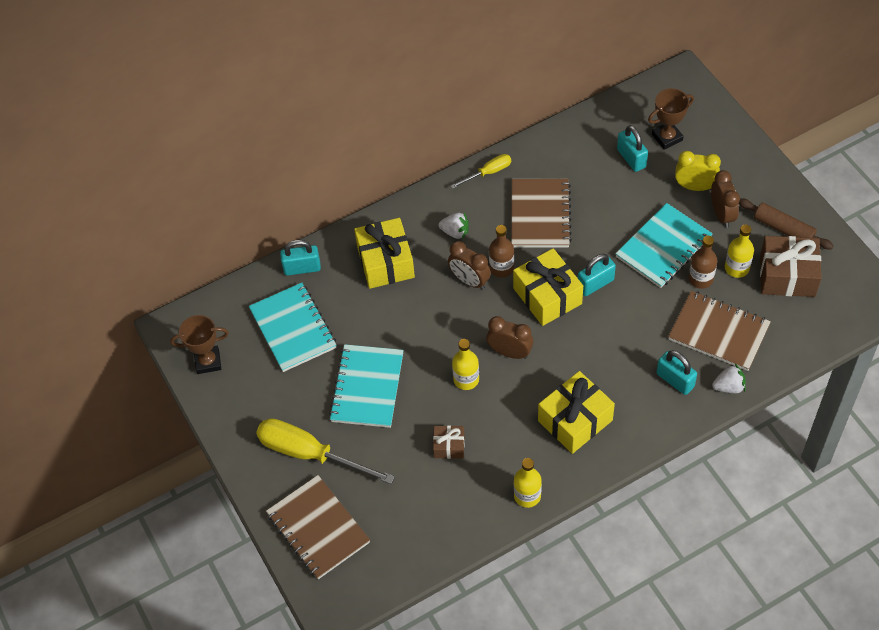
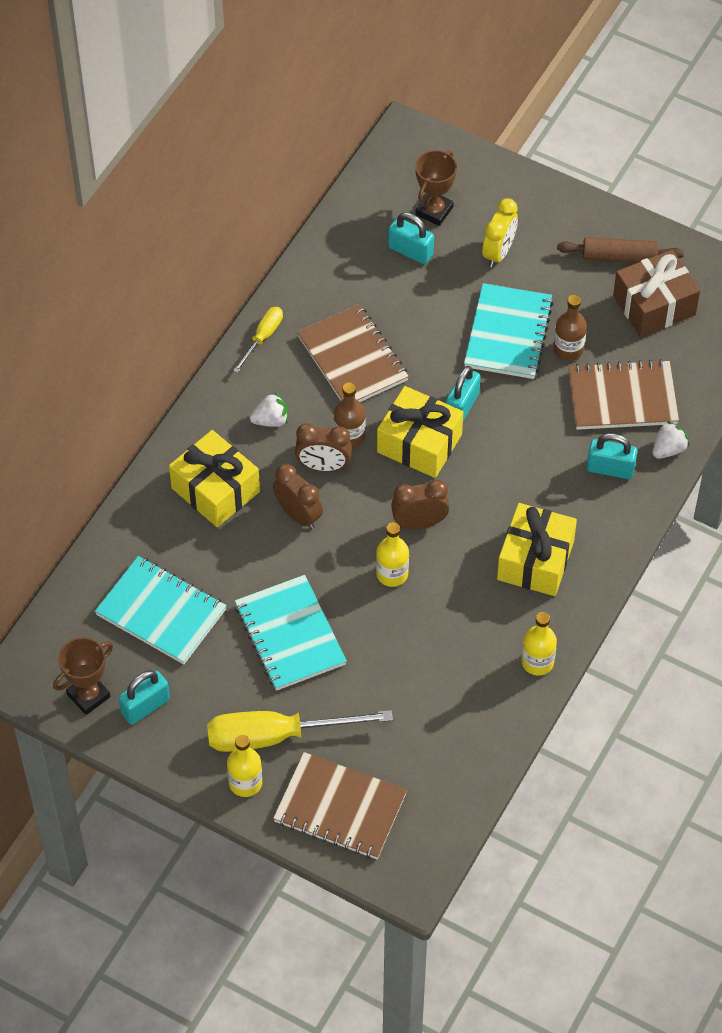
camera: 35 degrees left, 0 degrees up
turquoise padlock [280,240,321,276] -> turquoise padlock moved to [118,670,170,725]
brown gift [433,426,465,459] -> none
yellow clock [675,151,721,191] -> yellow clock turned 135 degrees clockwise [482,198,518,267]
brown clock [711,170,740,228] -> brown clock moved to [273,464,323,529]
yellow bottle [725,225,754,278] -> yellow bottle moved to [227,735,262,797]

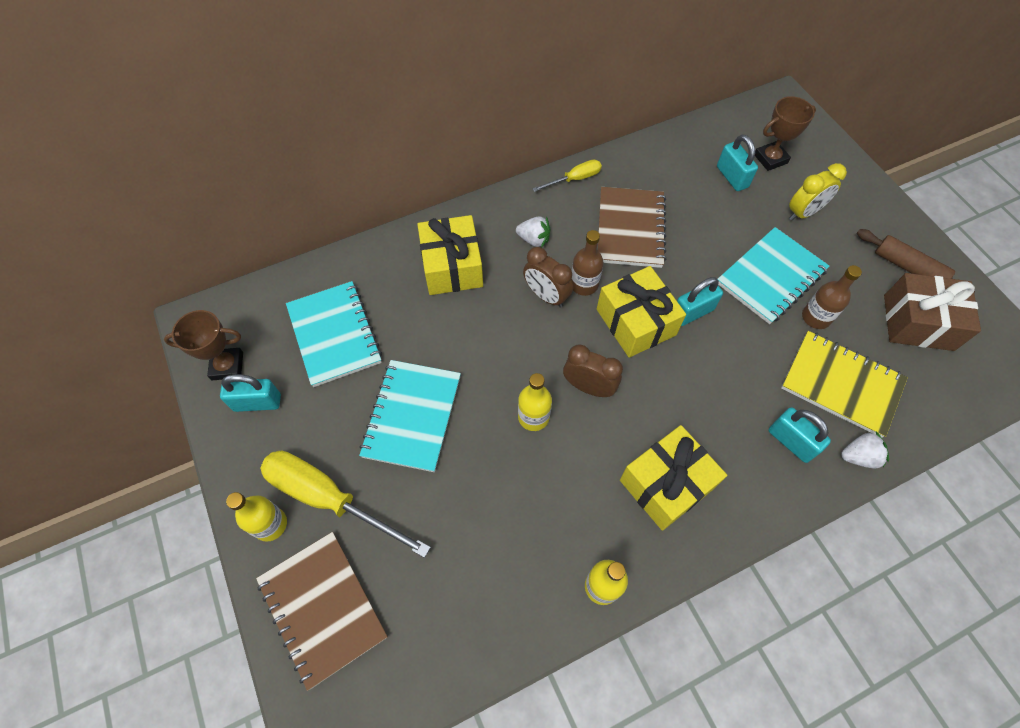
camera: 35 degrees right, 5 degrees up
brown clock [273,464,323,529] -> none
brown notebook [568,359,679,430] -> yellow notebook [781,331,908,438]

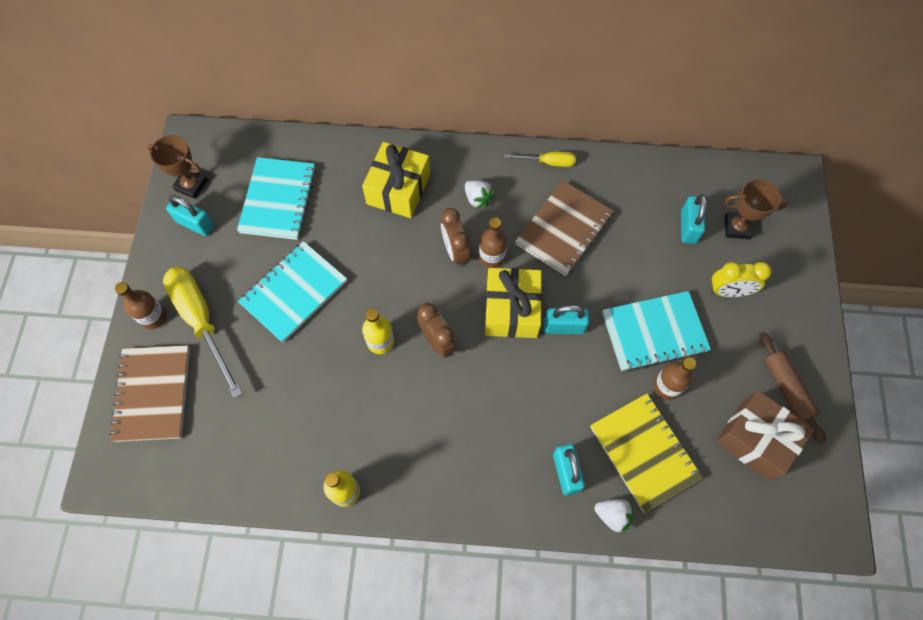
camera: 30 degrees right, 5 degrees up
yellow bottle [226,492,287,542] -> brown bottle [115,282,167,329]
yellow gift [620,425,727,531] -> none

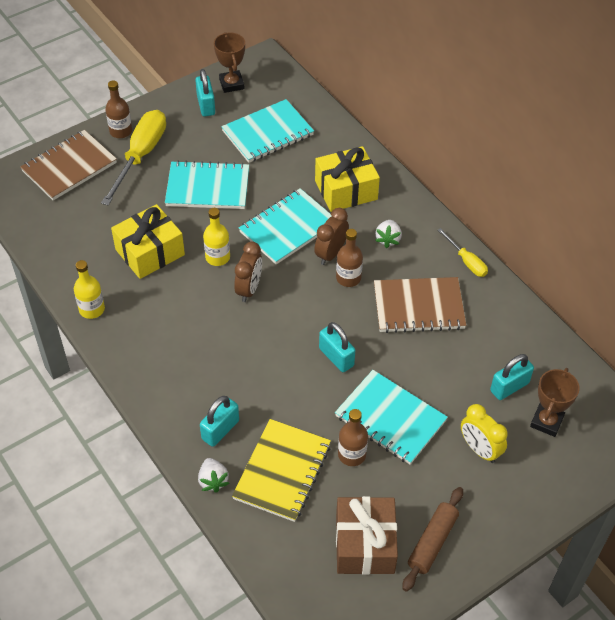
camera: 50 degrees right, 15 degrees down
yellow gift [485,268,542,338] -> yellow gift moved to [111,204,185,279]
brown trophy [725,179,788,239] -> brown trophy turned 60 degrees clockwise [530,368,580,437]
none -> turquoise notebook [239,188,332,264]

